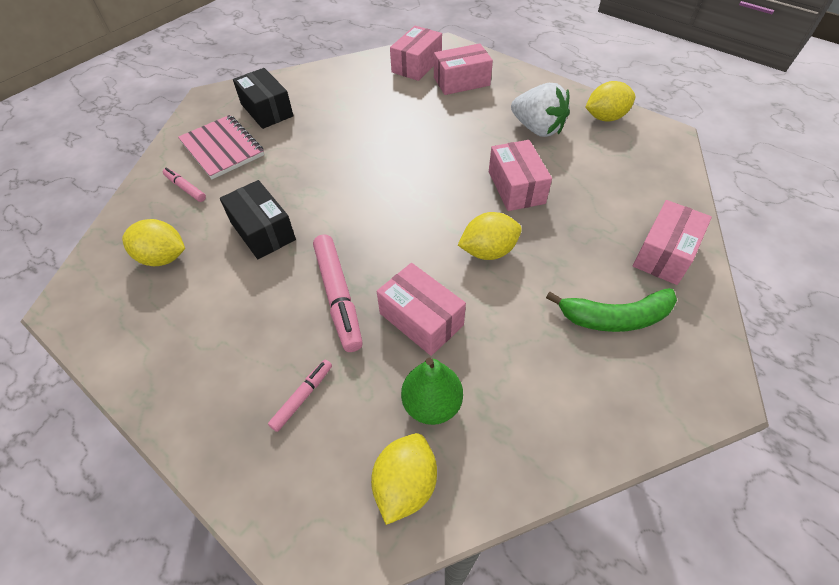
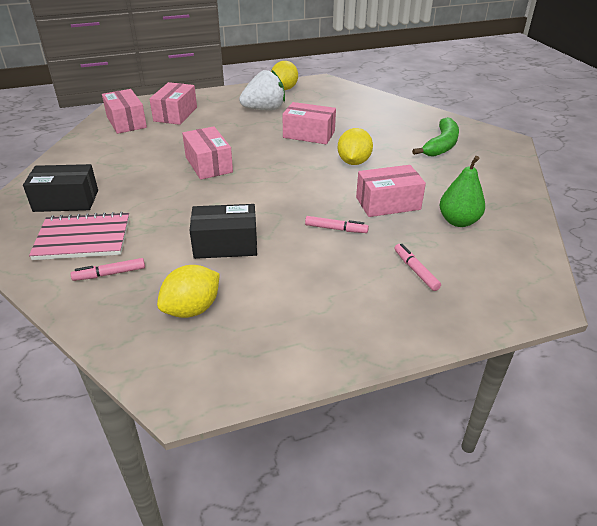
camera: 60 degrees left, 15 degrees down
pink marker [313,234,363,352] -> pink marker [305,216,369,233], size x0.53
yellow lemon [371,433,437,525] -> none
pink box [632,200,712,285] -> pink box moved to [182,126,233,180]

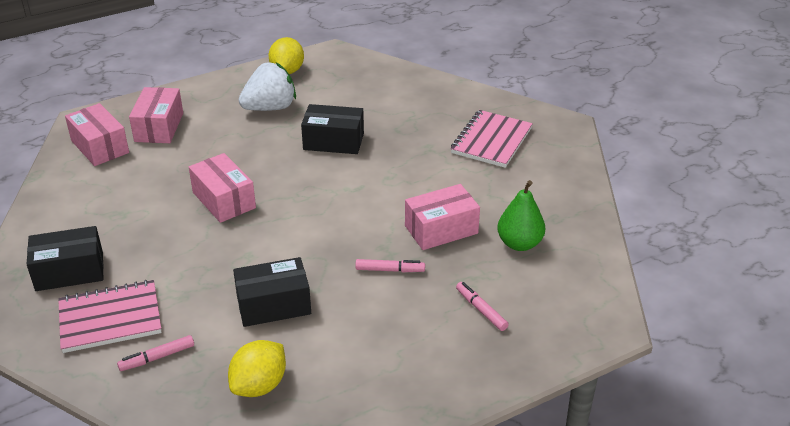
camera: 10 degrees left, 0 degrees up
pink box [282,102,336,144] -> black box [301,104,364,154]
yellow lemon [338,128,373,165] -> none
green banana [412,117,459,157] -> pink notebook [451,110,533,168]

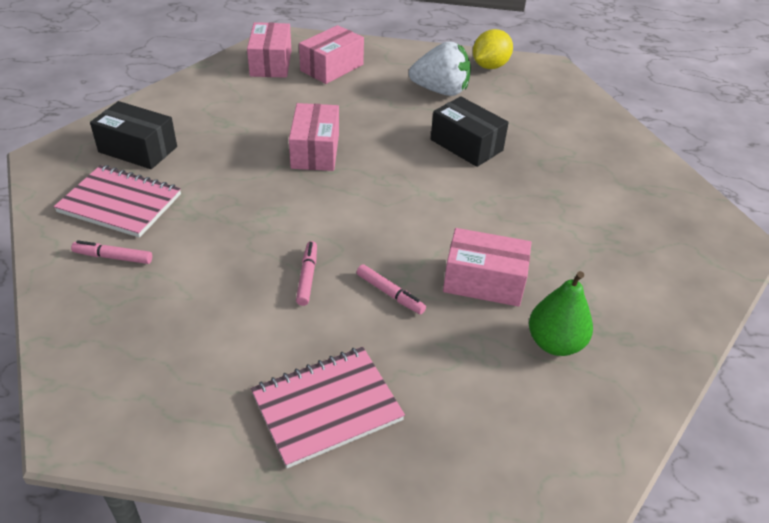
camera: 35 degrees right, 5 degrees up
yellow lemon [228,340,286,397] -> none
black box [233,257,311,327] -> none
pink notebook [451,110,533,168] -> pink notebook moved to [251,347,405,468]
pink marker [456,282,509,331] -> pink marker moved to [296,241,317,306]

